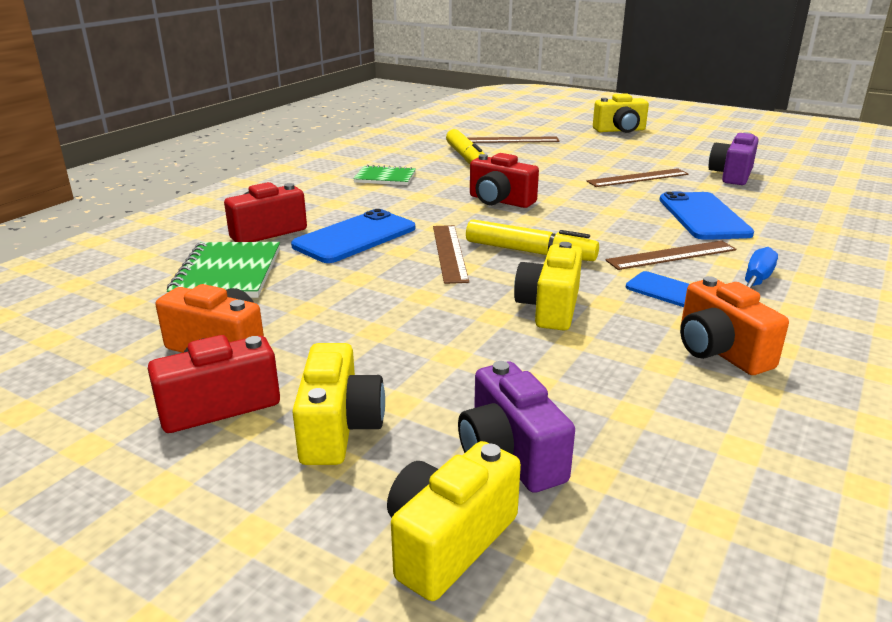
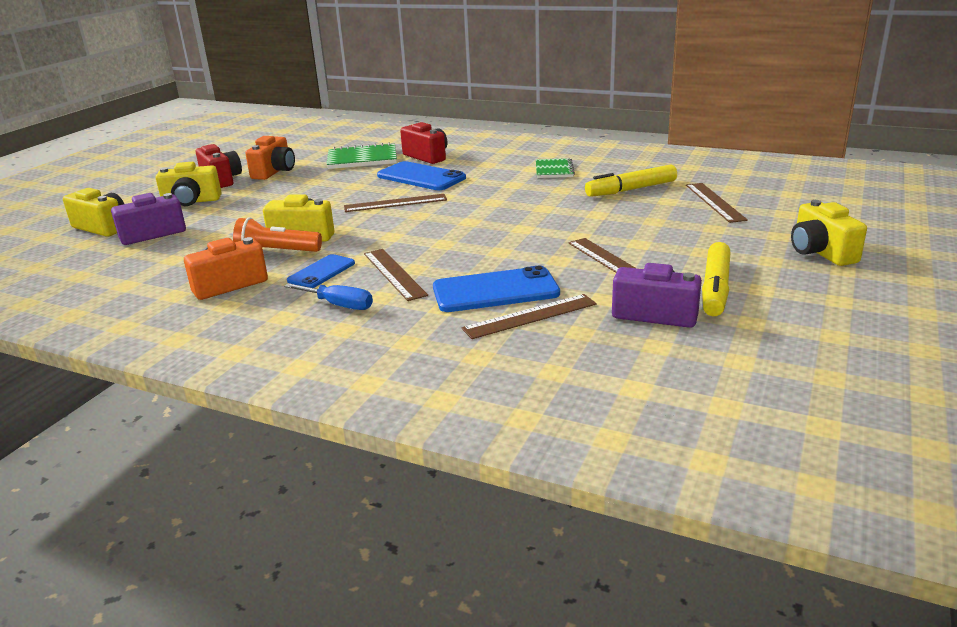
camera: 85 degrees right, 0 degrees up
yellow marker [466,219,599,261] -> yellow marker moved to [702,242,731,316]
red camera [470,153,539,208] -> none
none -> orange flashlight [233,217,322,252]
none -> brown ruler [462,294,597,339]

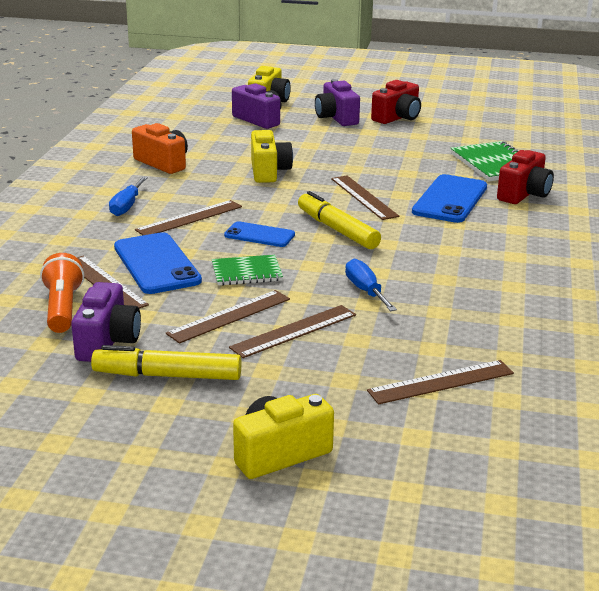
camera: 75 degrees right, 0 degrees up
yellow camera [155,162,222,206] -> purple camera [315,79,360,126]
orange flashlight [233,217,322,252] -> orange flashlight moved to [40,253,84,333]
orange camera [245,136,295,180] -> none
blue phone [287,254,355,288] -> blue phone moved to [224,221,295,247]
green notebook [536,158,575,178] -> green notebook moved to [212,255,283,286]
yellow marker [585,165,677,197] -> yellow marker moved to [298,191,381,249]
none -> brown ruler [229,305,356,358]
none -> blue screwdriver [345,259,397,311]

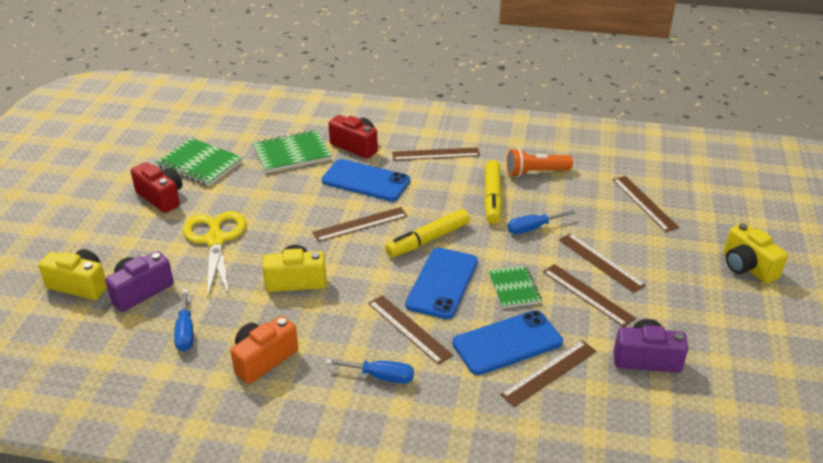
camera: 90 degrees left, 10 degrees up
orange flashlight [40,253,84,333] -> orange flashlight moved to [507,148,573,177]
yellow marker [91,345,241,380] -> yellow marker moved to [484,160,502,224]
blue phone [224,221,295,247] -> blue phone [405,247,478,319], size x1.66
purple camera [315,79,360,126] -> none
none -> green notebook [156,138,243,186]
none -> blue screwdriver [174,289,193,351]
none -> yellow scissors [183,211,246,296]
none -> brown ruler [392,147,480,161]

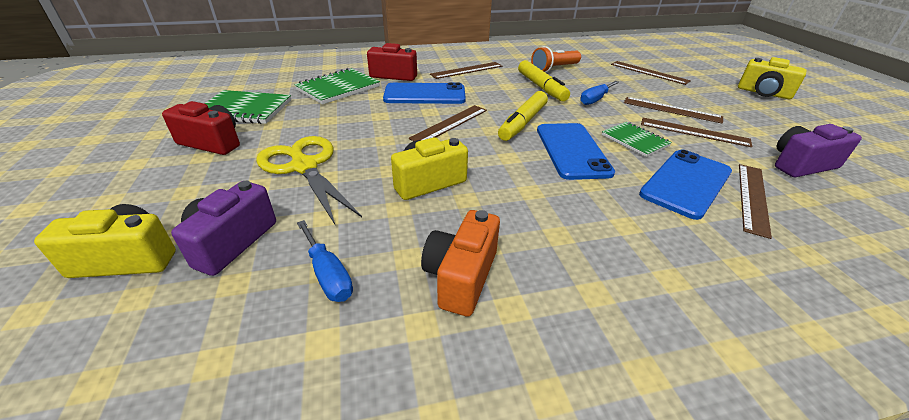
camera: 25 degrees left, 0 degrees up
blue screwdriver [326,359,414,384] -> none
brown ruler [368,295,453,365] -> none

